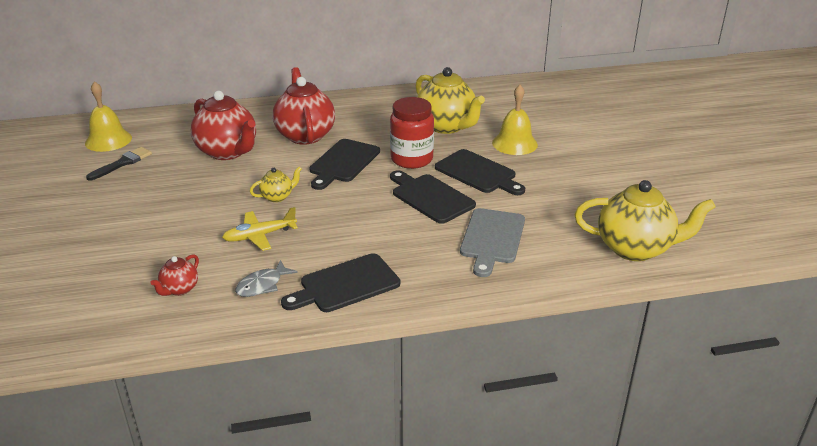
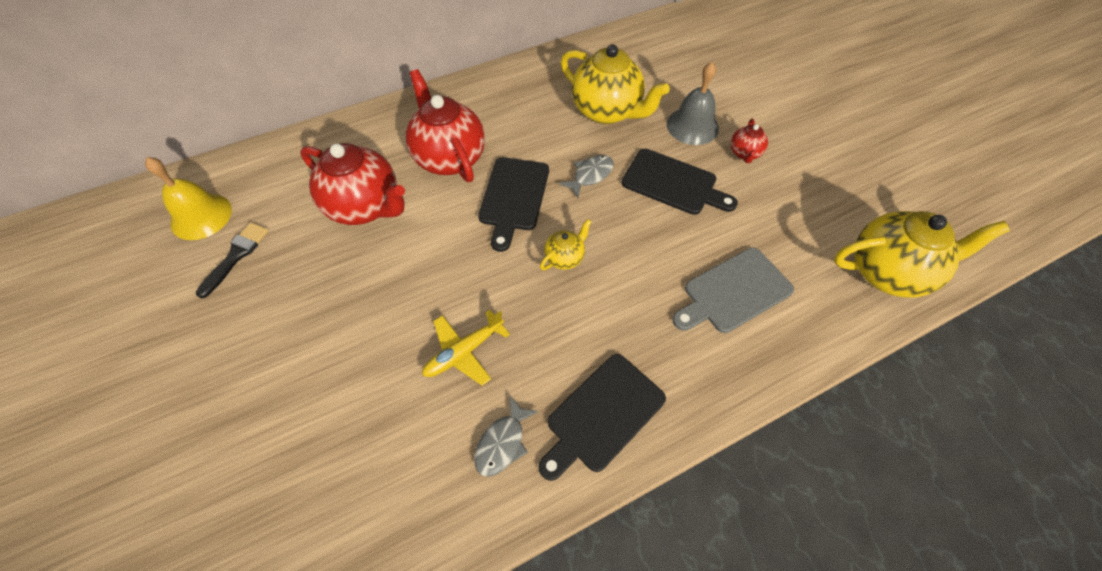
camera: 15 degrees left, 25 degrees up
red teapot [150,254,199,296] -> red teapot moved to [730,119,768,163]
yellow teapot [250,166,302,202] -> yellow teapot moved to [540,219,592,270]
red jar [390,97,434,169] -> grey fish [559,155,614,198]
black cutting board [390,170,476,224] -> none
grey cutting board [460,208,525,277] -> grey cutting board turned 60 degrees clockwise [672,248,794,333]
yellow bell [492,85,538,155] -> grey bell [667,62,719,145]

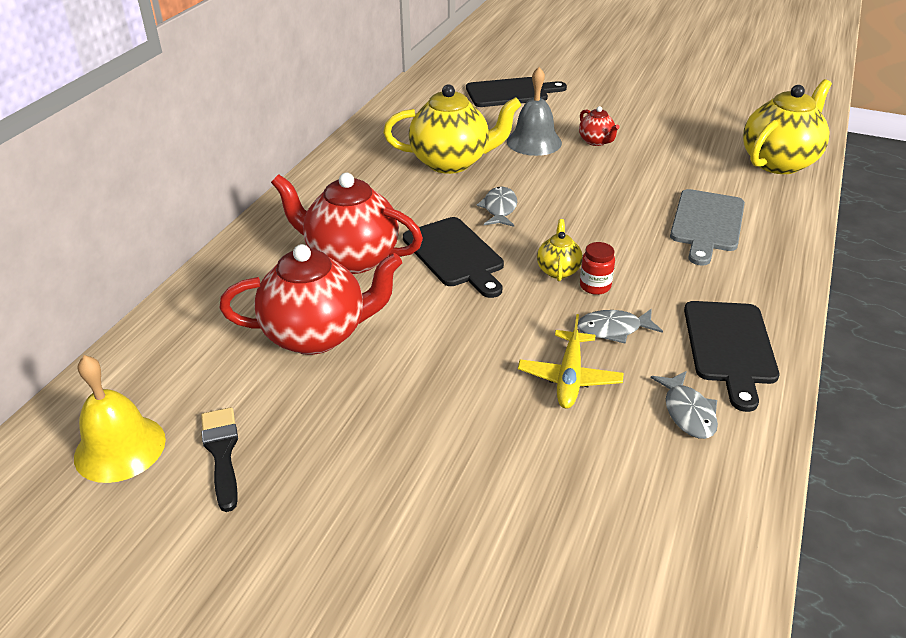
camera: 40 degrees left, 20 degrees down
black cutting board [621,149,738,215] -> black cutting board moved to [466,77,567,107]
none -> grey fish [577,309,663,344]
none -> red jar [580,242,615,295]

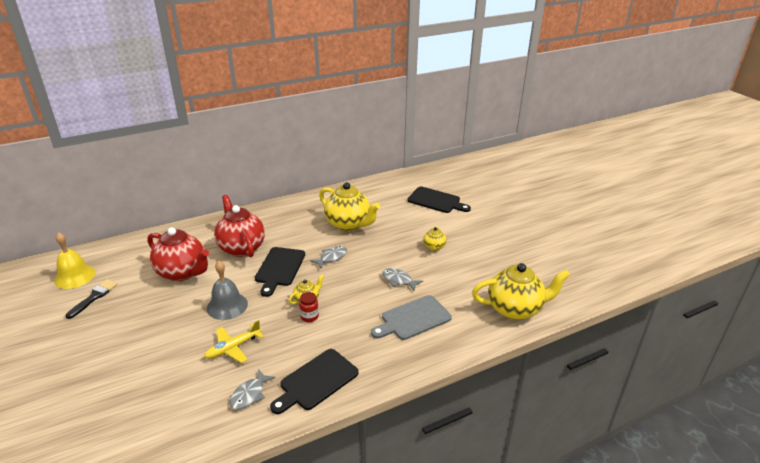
camera: 40 degrees right, 5 degrees down
grey bell [507,67,562,156] -> grey bell moved to [207,261,248,320]
grey fish [577,309,663,344] -> grey fish moved to [382,268,423,290]
red teapot [579,106,620,146] -> yellow teapot [423,226,446,251]

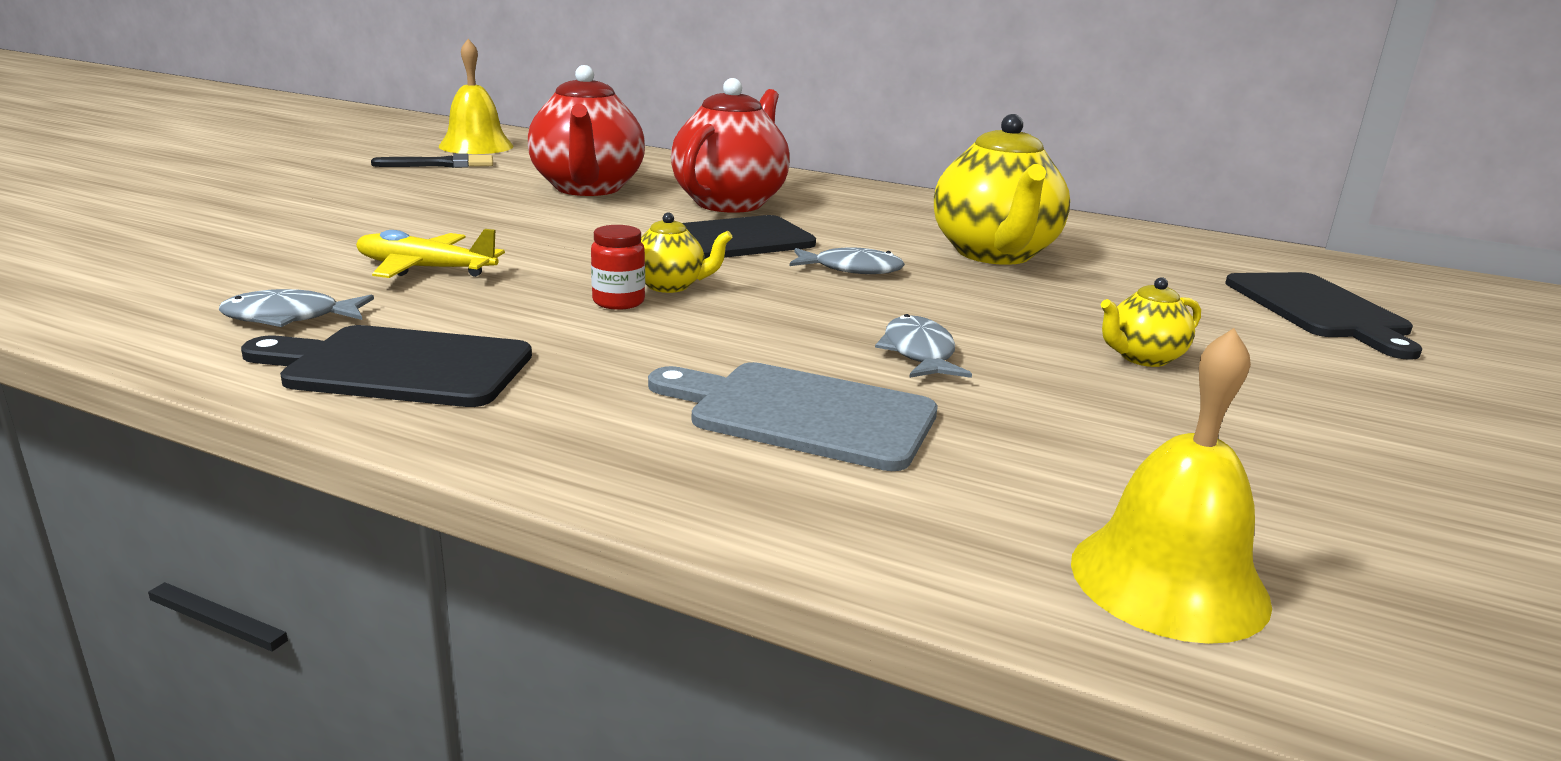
camera: 50 degrees right, 10 degrees down
grey bell [207,261,248,320] -> none
yellow teapot [472,263,570,320] -> yellow bell [1071,328,1272,644]

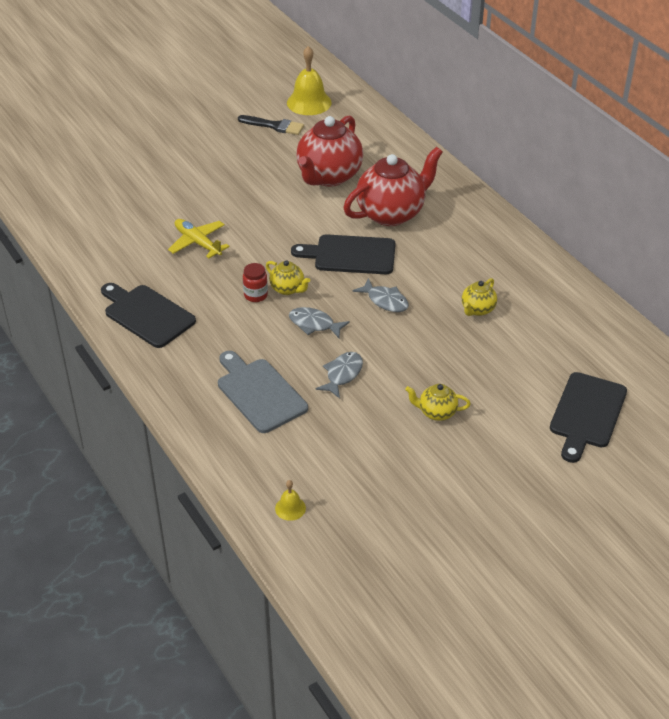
camera: 35 degrees right, 20 degrees up
grey fish [219,289,374,327] -> grey fish moved to [289,307,350,338]
yellow teapot [934,114,1070,265] -> yellow teapot [462,278,497,316], size x0.47
yellow bell [1071,328,1272,644] -> yellow bell [275,480,306,521], size x0.48

